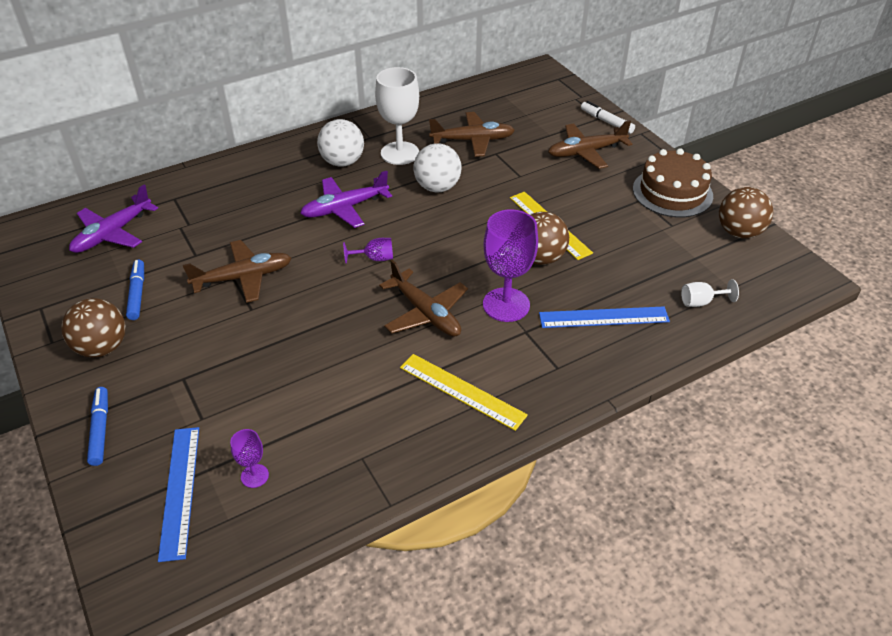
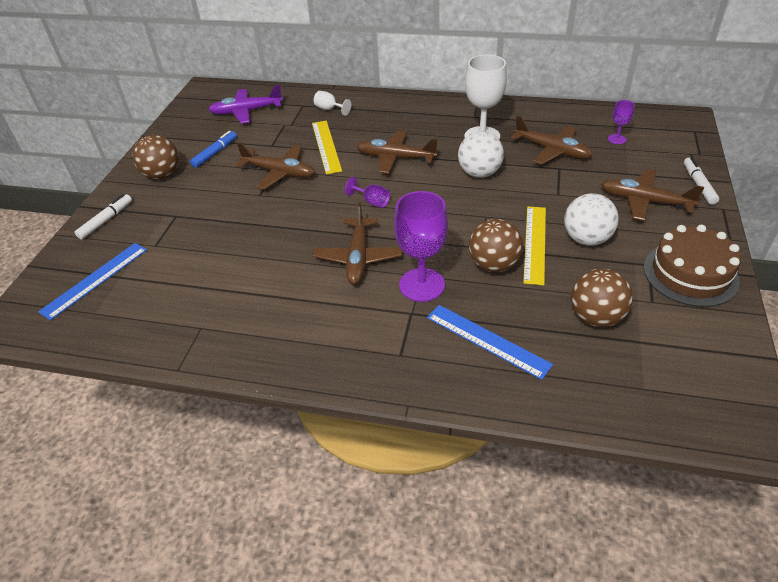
camera: 45 degrees right, 0 degrees up
blue marker [87,387,108,466] -> white marker [75,194,132,240]
purple goblet [230,429,269,488] -> purple goblet moved to [608,100,635,144]
purple plane [300,171,392,228] -> brown plane [356,130,438,174]
white ball [317,119,364,167] -> white ball moved to [564,193,619,246]
yellow ruler [400,354,528,431] -> yellow ruler moved to [312,121,342,174]
white goblet [681,279,739,307] -> white goblet moved to [314,91,351,116]
brown ball [719,187,773,239] -> brown ball moved to [571,268,633,327]

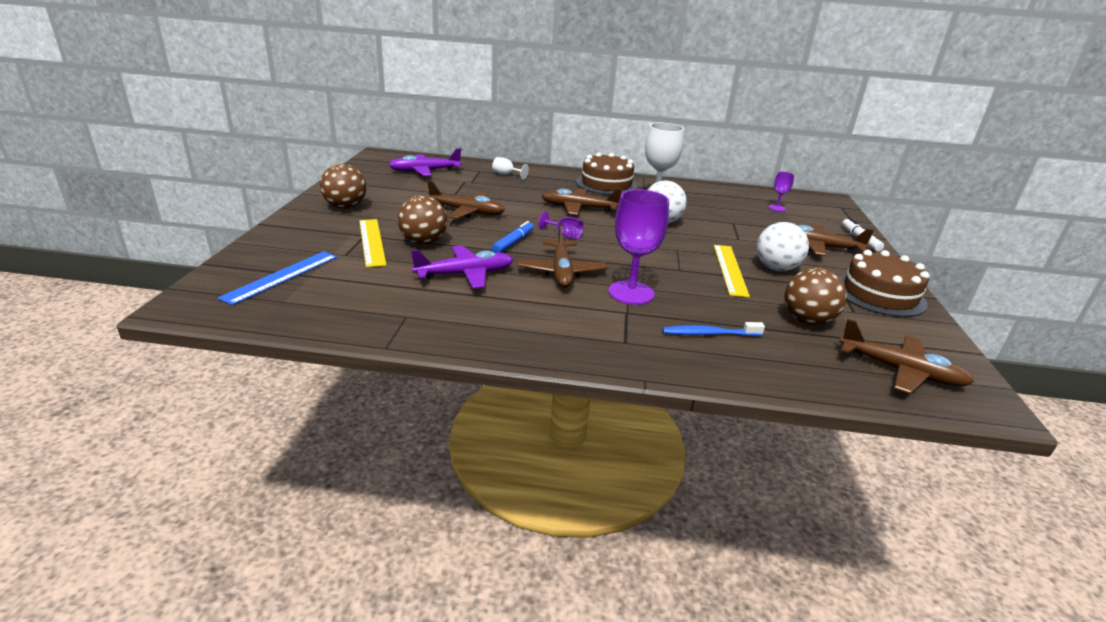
camera: 10 degrees left, 15 degrees down
white marker [75,194,132,240] -> none
blue marker [190,131,237,168] -> blue marker moved to [492,221,534,253]
yellow ruler [312,121,342,174] -> yellow ruler moved to [359,219,386,267]
blue ruler [427,305,553,380] -> blue toothbrush [662,322,765,336]
brown ball [469,219,523,273] -> brown ball moved to [397,195,448,245]
brown plane [511,116,592,165] -> brown plane moved to [839,319,974,394]
none -> purple plane [411,245,513,289]
none -> brown cake [576,152,637,195]

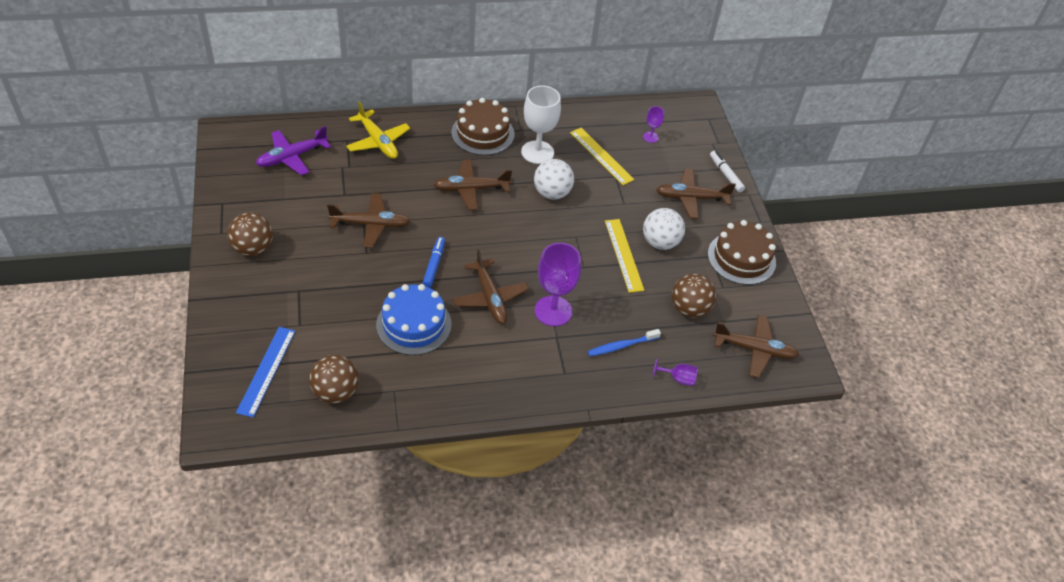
camera: 20 degrees left, 20 degrees up
yellow ruler [359,219,386,267] -> yellow ruler moved to [570,127,634,185]
brown ball [397,195,448,245] -> brown ball moved to [309,355,359,404]
purple plane [411,245,513,289] -> blue cake [376,284,452,355]
white goblet [492,157,529,180] -> yellow plane [346,101,410,159]
purple goblet [538,211,584,239] -> purple goblet moved to [652,358,698,386]

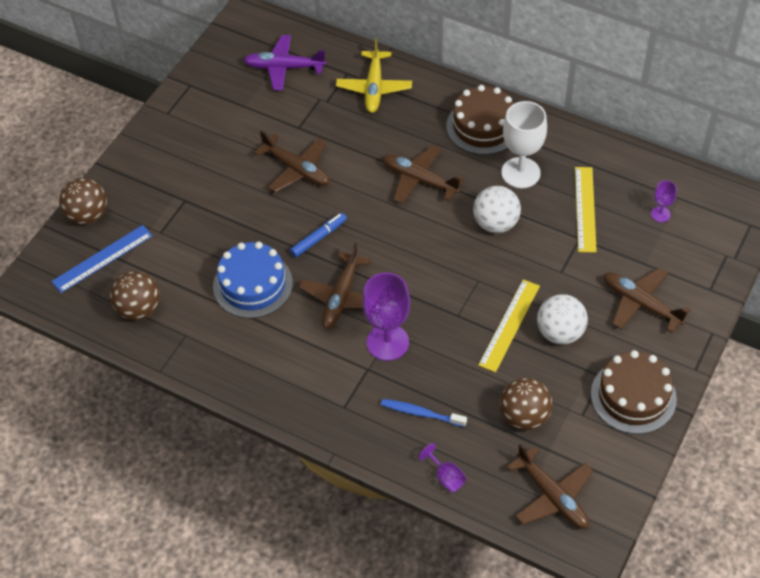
camera: 45 degrees right, 5 degrees up
brown ball [227,212,273,256] -> brown ball moved to [59,178,107,225]
white marker [710,151,745,193] -> none

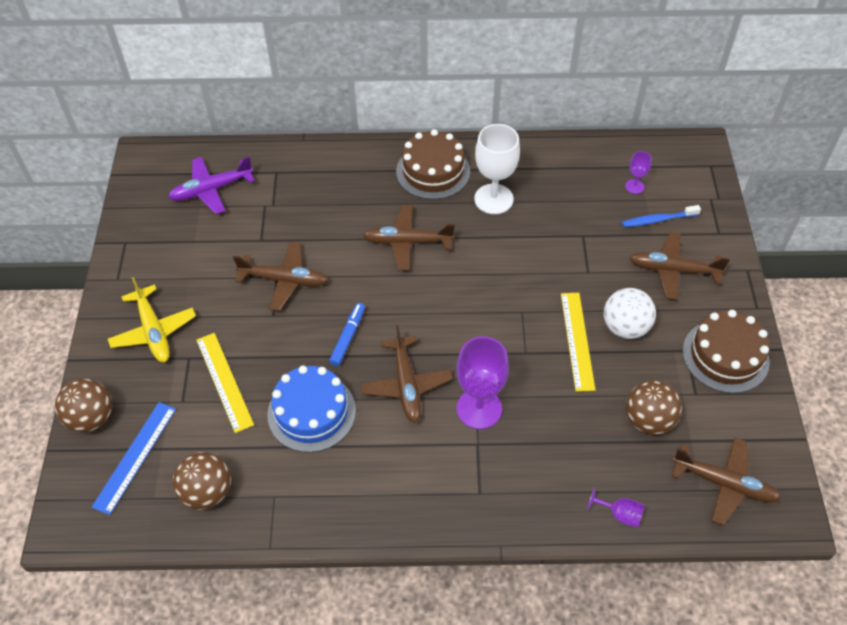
camera: 30 degrees left, 0 degrees up
yellow plane [336,38,412,113] -> yellow plane moved to [108,277,196,362]
blue toothbrush [381,399,467,427] -> blue toothbrush moved to [622,205,701,227]
white ball [473,186,521,233] -> none
yellow ruler [575,167,597,252] -> yellow ruler moved to [196,333,254,433]

